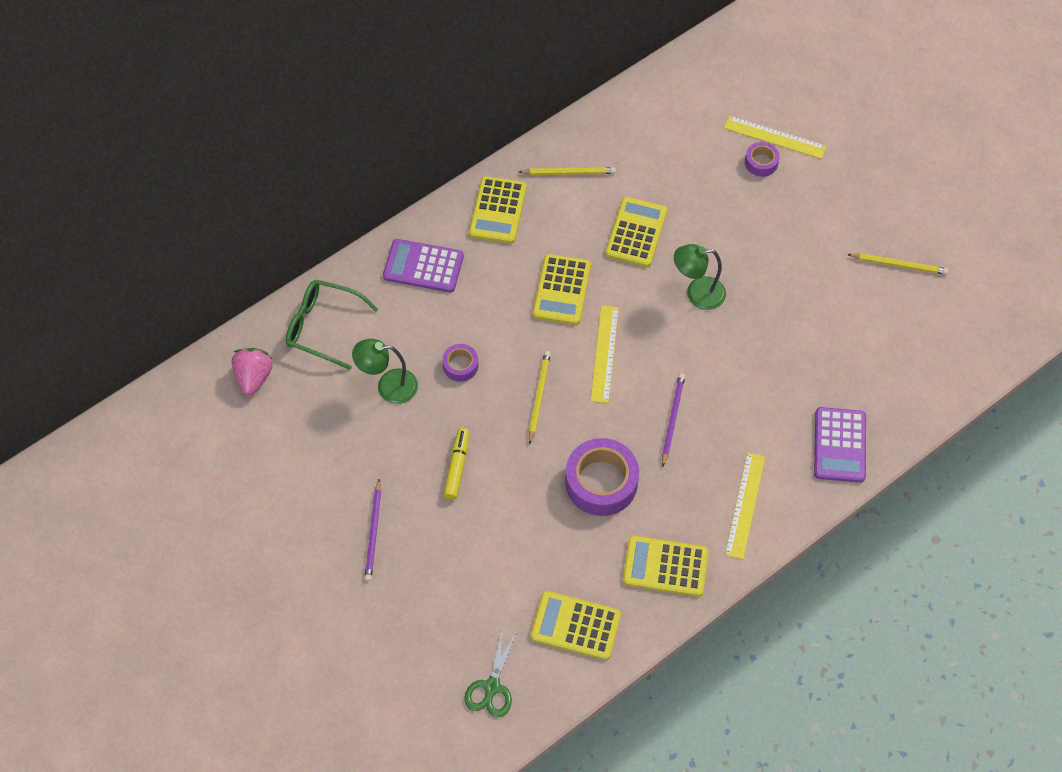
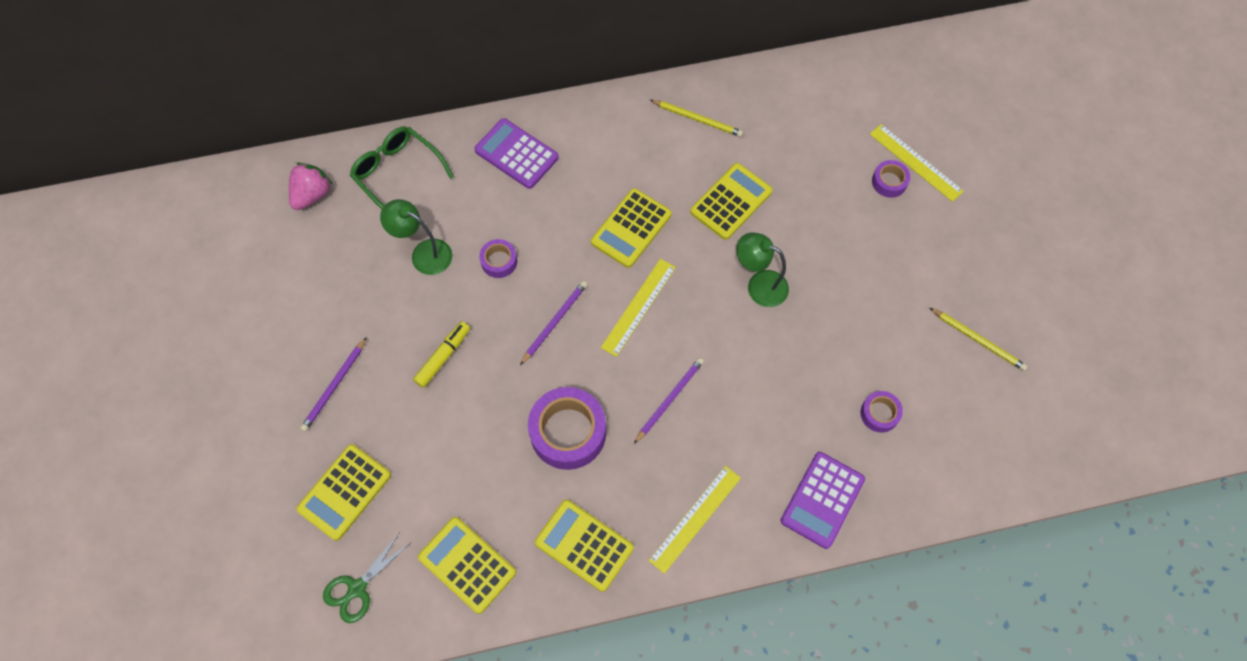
camera: 25 degrees right, 5 degrees up
yellow calculator [469,176,527,244] -> yellow calculator moved to [296,444,391,541]
yellow pencil [529,351,551,444] -> purple pencil [520,281,587,365]
none -> purple tape [861,391,903,433]

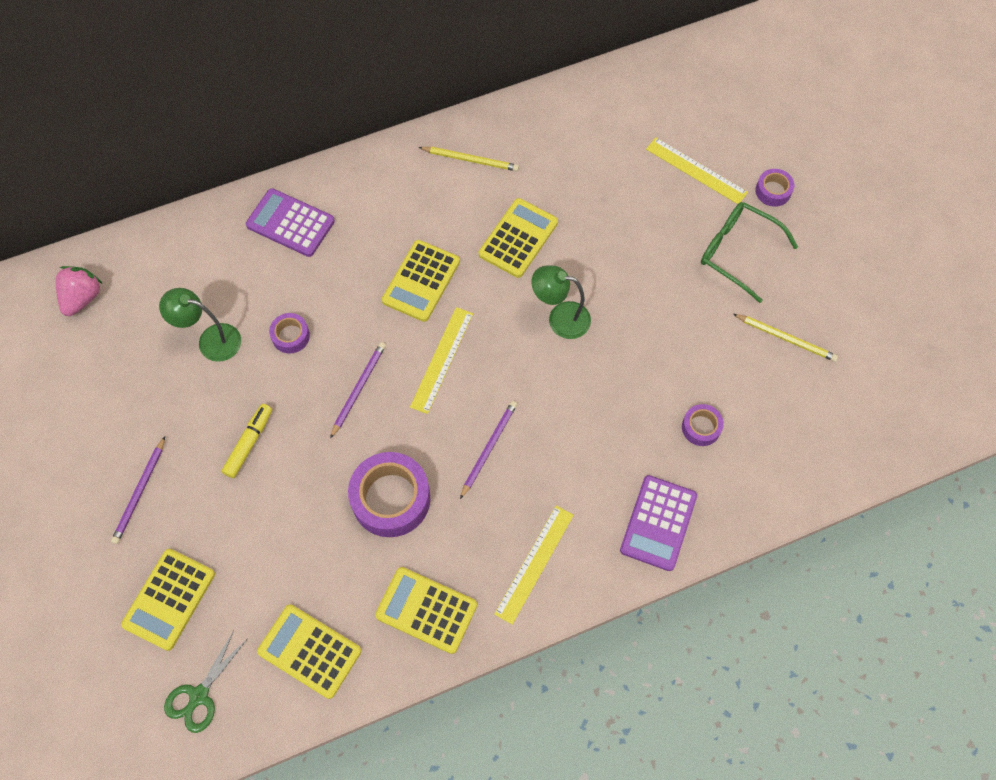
camera: 10 degrees left, 0 degrees up
green glasses [350,126,454,209] -> green glasses moved to [701,202,798,303]
purple tape [872,160,910,198] -> purple tape moved to [755,169,795,207]

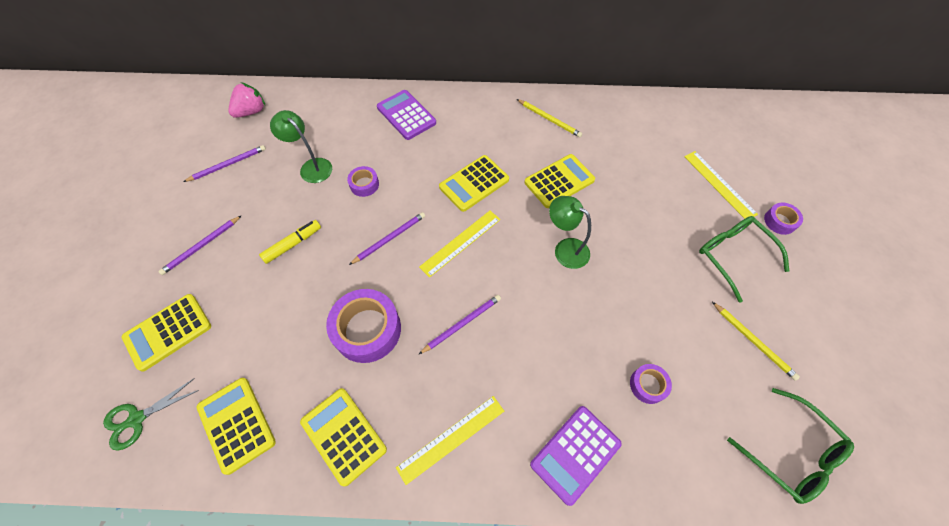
camera: 25 degrees right, 5 degrees down
none -> purple pencil [183,145,266,182]
none -> green glasses [727,388,854,504]

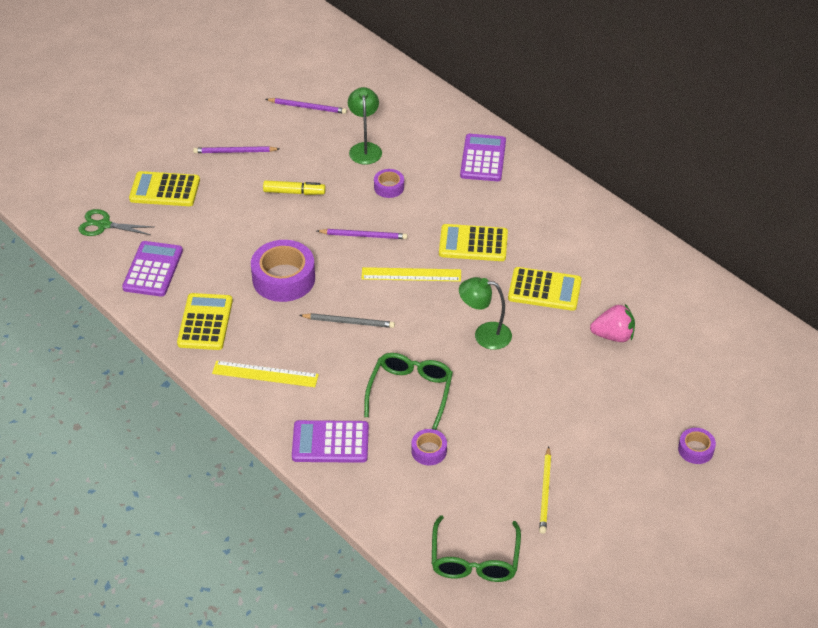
camera: 45 degrees right, 15 degrees down
yellow calculator [197,378,276,475] -> purple calculator [122,241,183,297]
pink strawberry [228,82,266,118] -> pink strawberry moved to [590,304,635,342]
purple pencil [419,295,501,354] -> grey pencil [299,313,395,328]
yellow pencil [517,99,582,137] -> none
green lamp [549,196,591,269] -> green lamp turned 75 degrees counterclockwise [459,277,512,350]
yellow ruler [684,151,758,219] -> none
green glasses [699,216,789,303] -> green glasses moved to [364,353,453,430]

